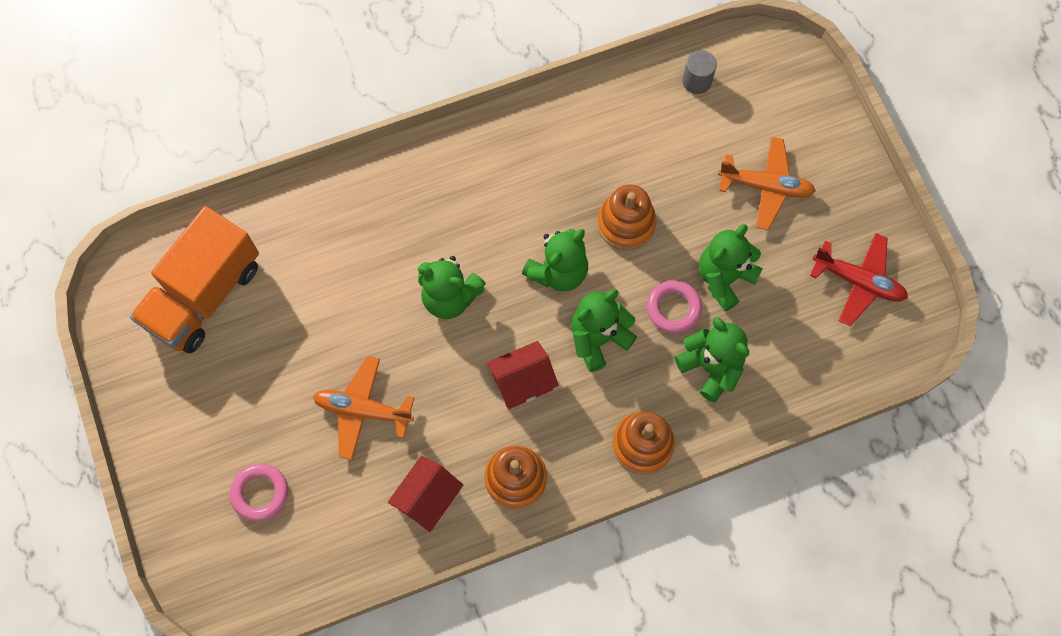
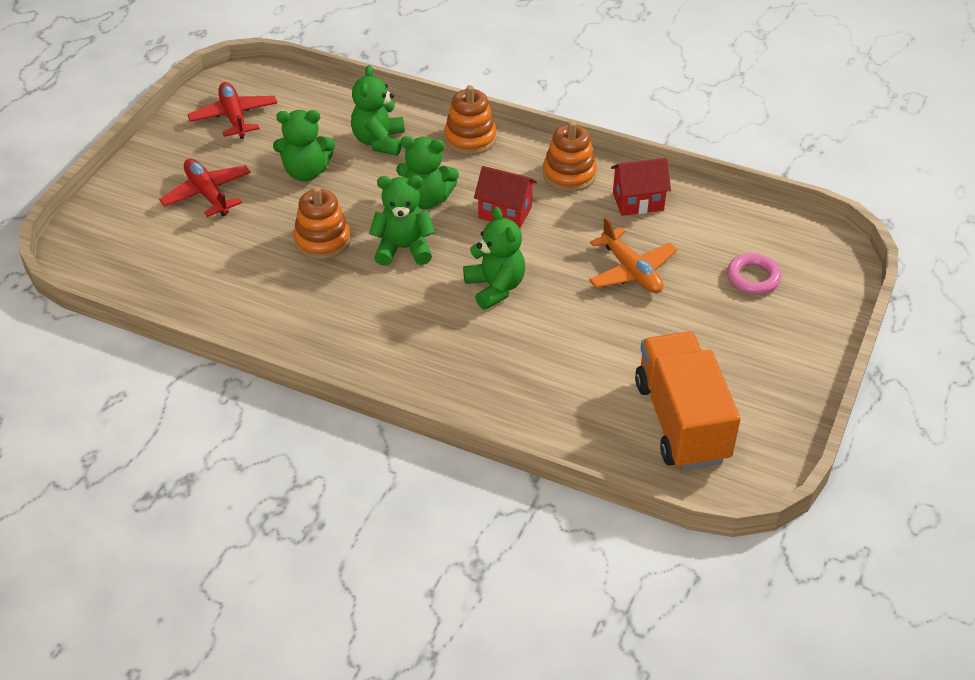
camera: 135 degrees left, 25 degrees down
orange truck [130,206,259,353] -> orange truck turned 90 degrees counterclockwise [635,332,741,470]
pink ring [647,280,702,333] -> none
grey cylinder [682,50,717,94] -> none
orange plane [718,137,816,230] -> red plane [159,159,251,217]

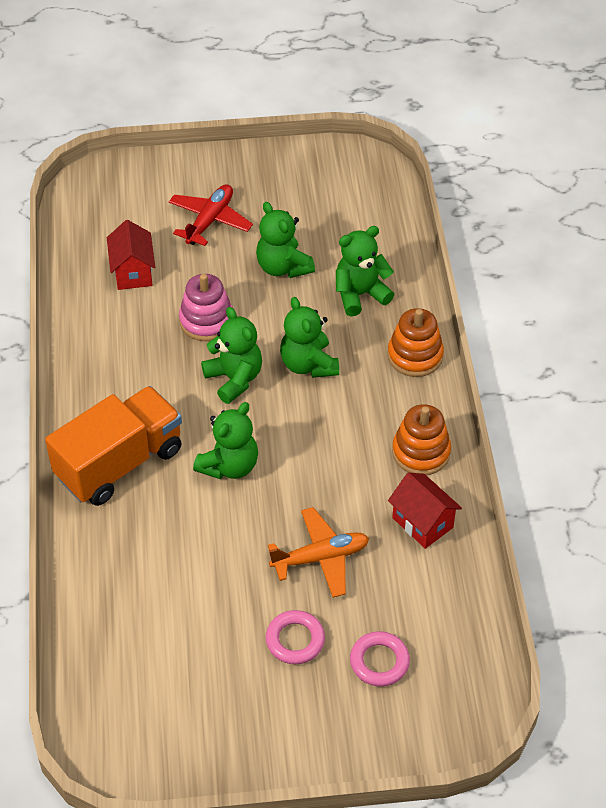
camera: 60 degrees right, 5 degrees up
red plane [187,82,277,139] -> none
orange stacking toy [293,187,351,260] -> pink stacking toy [179,274,233,341]
red house [474,166,537,228] -> red house moved to [107,220,155,290]
orange plane [589,217,677,293] -> orange plane turned 135 degrees counterclockwise [268,507,369,598]
orange truck [635,332,741,470] -> orange truck moved to [45,386,182,506]
none -> pink ring [266,610,325,664]

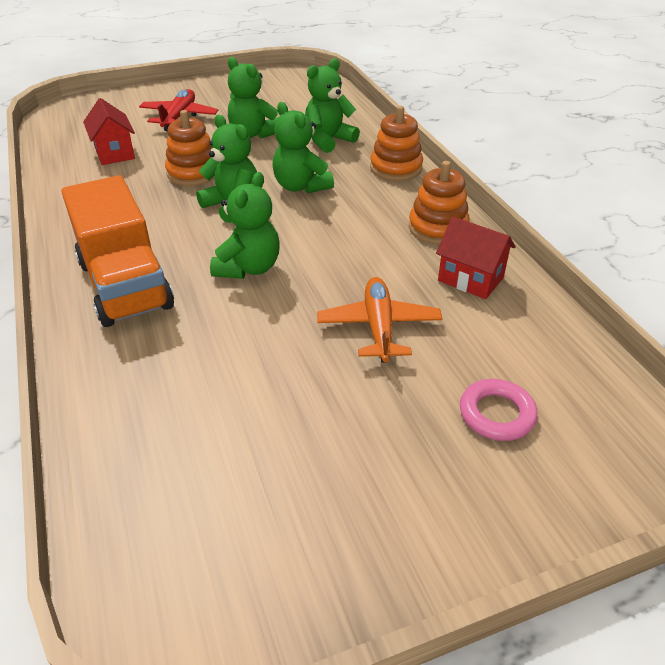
camera: 15 degrees left, 10 degrees down
orange truck [45,386,182,506] -> orange truck turned 120 degrees clockwise [61,175,174,327]
pink stacking toy [179,274,233,341] -> orange stacking toy [165,110,215,186]
pink ring [266,610,325,664] -> none
orange plane [268,507,369,598] -> orange plane turned 60 degrees counterclockwise [317,277,443,363]

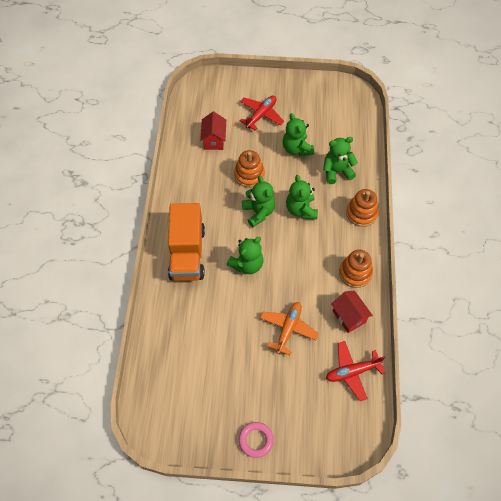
camera: 25 degrees right, 20 degrees up
pink ring [460,379,538,441] -> pink ring moved to [239,422,274,458]
none -> red plane [326,341,386,401]

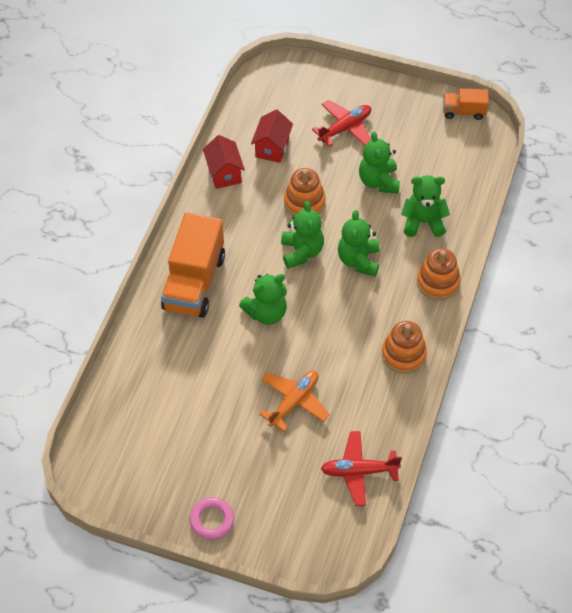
camera: 15 degrees right, 5 degrees down
red house [331,291,373,333] -> red house moved to [203,135,245,189]
none -> orange truck [443,88,489,120]

